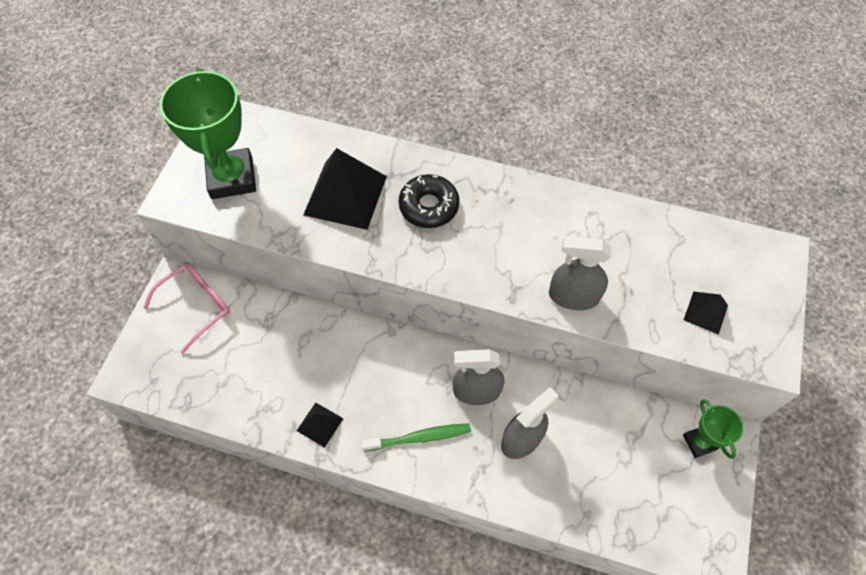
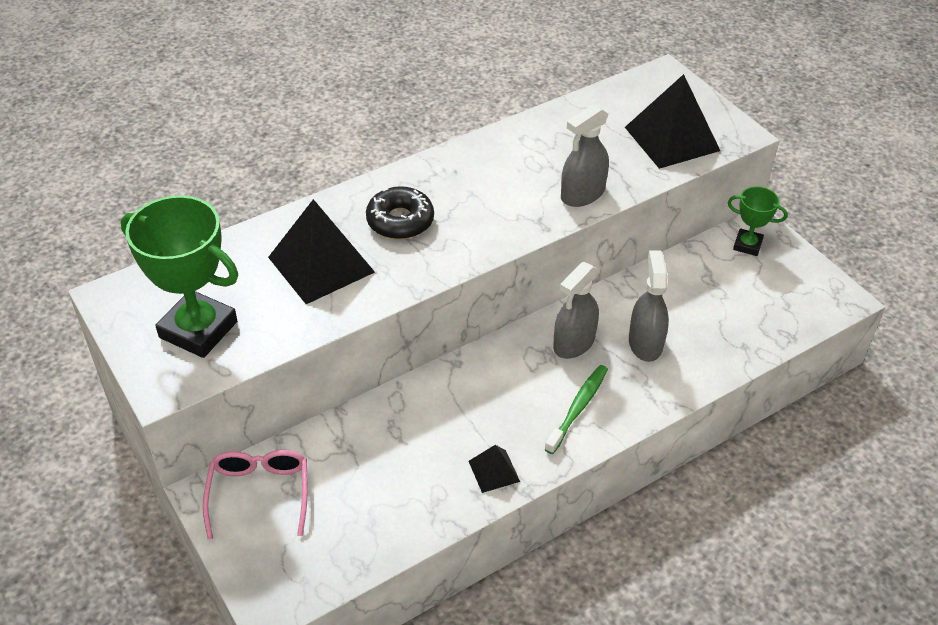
camera: 50 degrees left, 15 degrees down
black pyramid [684,291,728,335] -> black pyramid [625,74,720,169], size x2.03

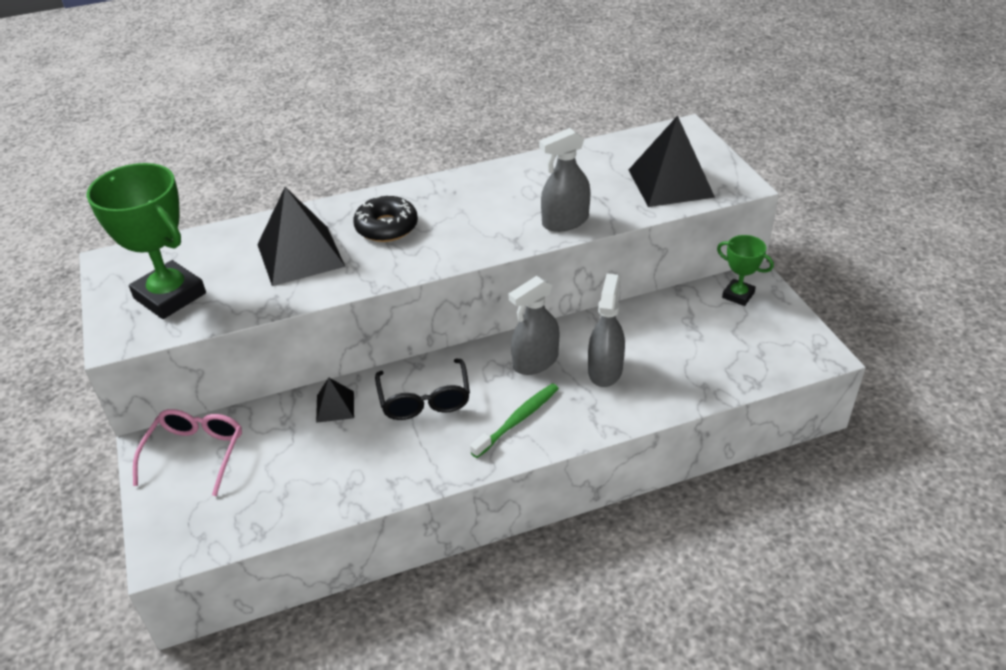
camera: 15 degrees right, 5 degrees down
black pyramid [469,445,520,493] -> black pyramid moved to [316,377,354,423]
none -> black glasses [375,359,470,420]

